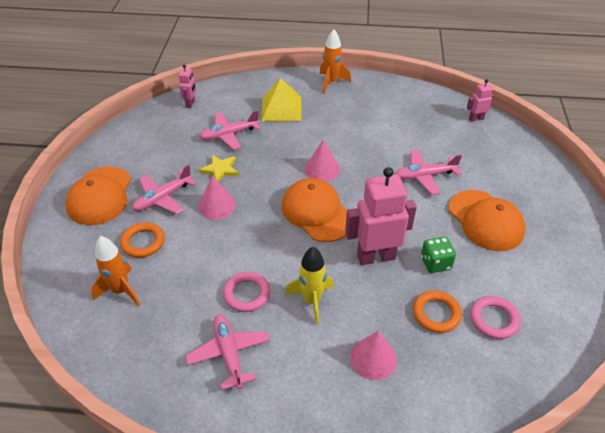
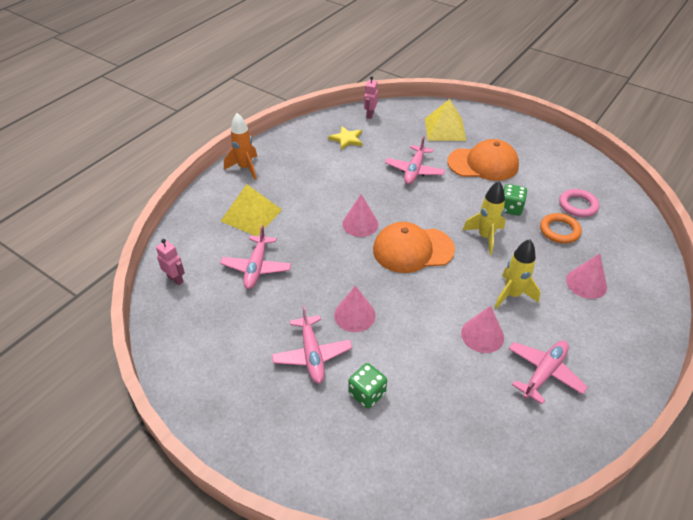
camera: 60 degrees left, 0 degrees up
orange cap [66,166,131,225] -> none
orange rocket [91,236,141,306] -> none
orange ring [120,222,165,258] -> green dice [348,363,387,409]
pink plane [185,314,270,390] -> pink plane turned 120 degrees clockwise [509,340,588,404]
yellow star [199,155,239,182] -> yellow star moved to [328,126,362,150]
pink ring [223,272,270,312] -> pink cone [461,306,504,353]
pink robot [345,167,417,265] -> yellow rocket [463,181,505,255]
none -> yellow pyramid [425,99,466,141]

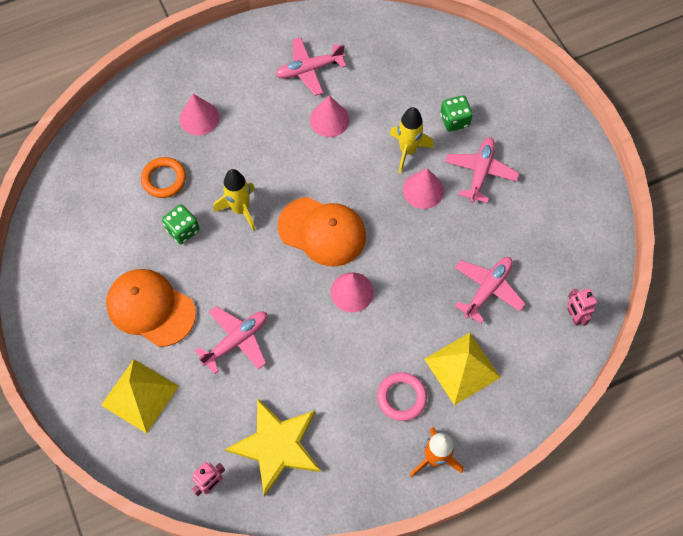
camera: 150 degrees left, 20 degrees up
yellow star [328,126,362,150] -> yellow star [225,398,321,497], size x1.86
yellow rocket [494,239,541,309] -> yellow rocket moved to [390,107,434,173]
pink ring [559,189,599,217] -> pink ring moved to [377,372,427,421]

